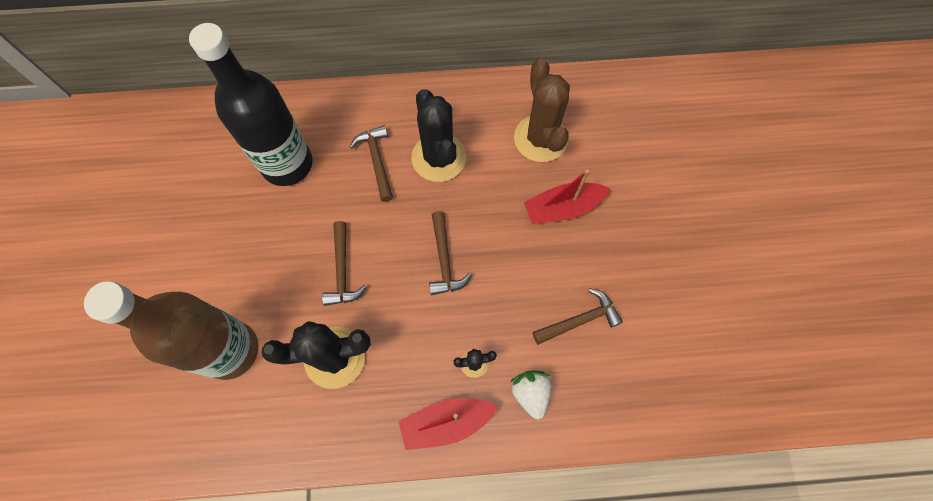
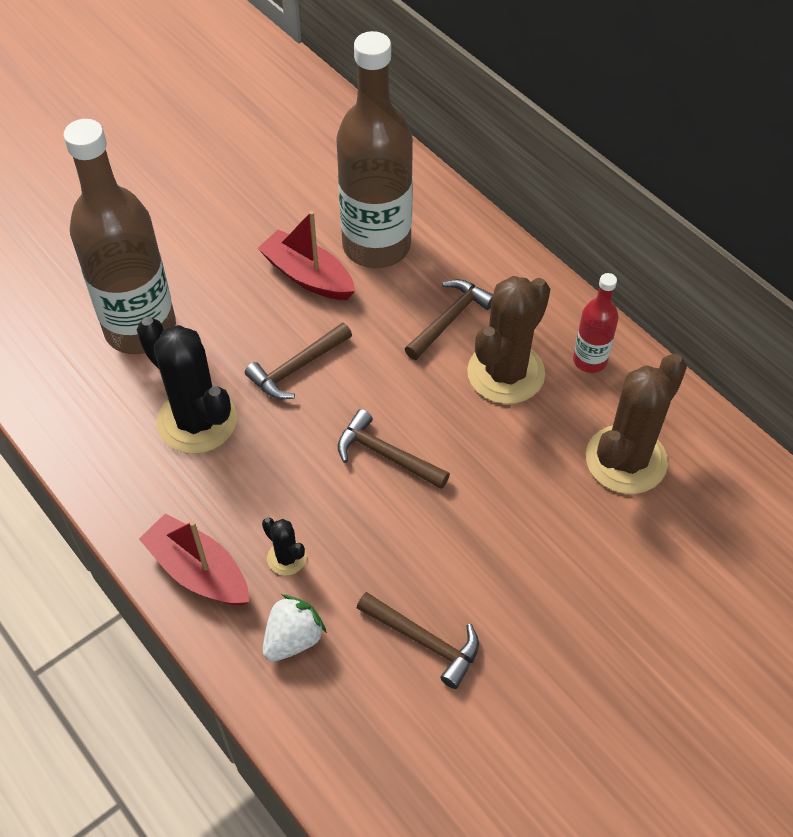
camera: 55 degrees right, 15 degrees down
black bottle [189,23,313,186] -> brown bottle [336,31,413,268]
black cactus [411,89,466,182] -> brown cactus [467,276,550,404]
brown hammer [429,211,472,295] -> brown hammer turned 75 degrees clockwise [337,409,450,489]
red boat [524,170,611,224] -> red boat moved to [258,211,355,300]
none -> red bottle [573,273,619,373]

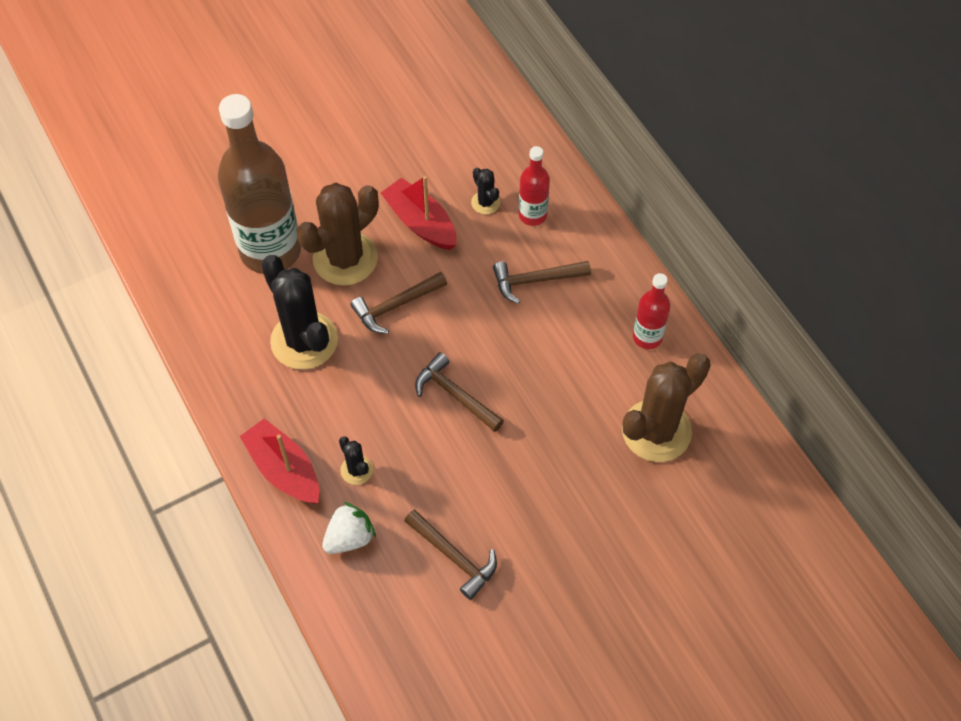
camera: 10 degrees right, 5 degrees up
brown bottle [336,31,413,268] -> black cactus [471,168,500,214]
brown hammer [405,279,493,360] -> brown hammer turned 150 degrees counterclockwise [493,261,591,304]
brown cactus [467,276,550,404] -> brown cactus moved to [297,183,379,286]
none -> red bottle [519,146,550,226]

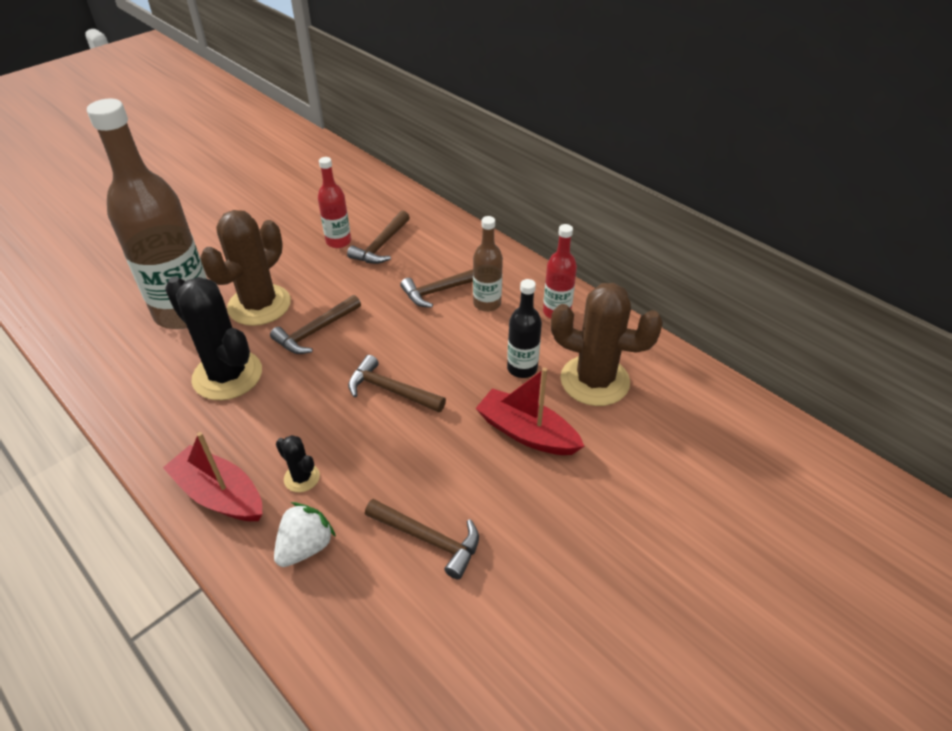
camera: 15 degrees left, 15 degrees down
red boat [381,176,457,250] -> red boat moved to [475,368,585,455]
black cactus [471,168,500,214] -> brown hammer [347,211,410,264]
red bottle [519,146,550,226] -> red bottle moved to [318,157,351,248]
brown cactus [622,353,711,462] -> brown cactus turned 75 degrees clockwise [551,283,663,406]
none -> brown bottle [473,216,503,312]
none -> black bottle [507,279,542,378]

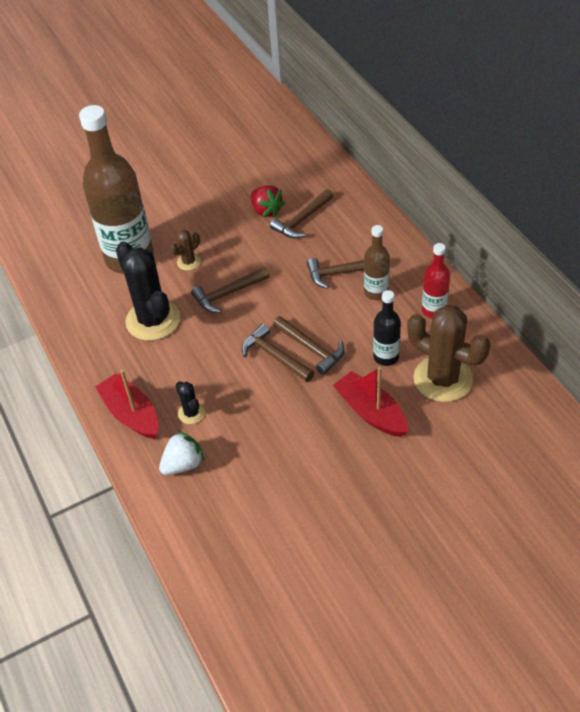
camera: 20 degrees right, 5 degrees up
brown cactus [200,210,291,326] -> brown cactus [170,230,201,271], size x0.46
red bottle [318,157,351,248] -> red strawberry [251,185,285,218]
brown hammer [365,499,479,580] -> brown hammer moved to [273,316,345,375]

